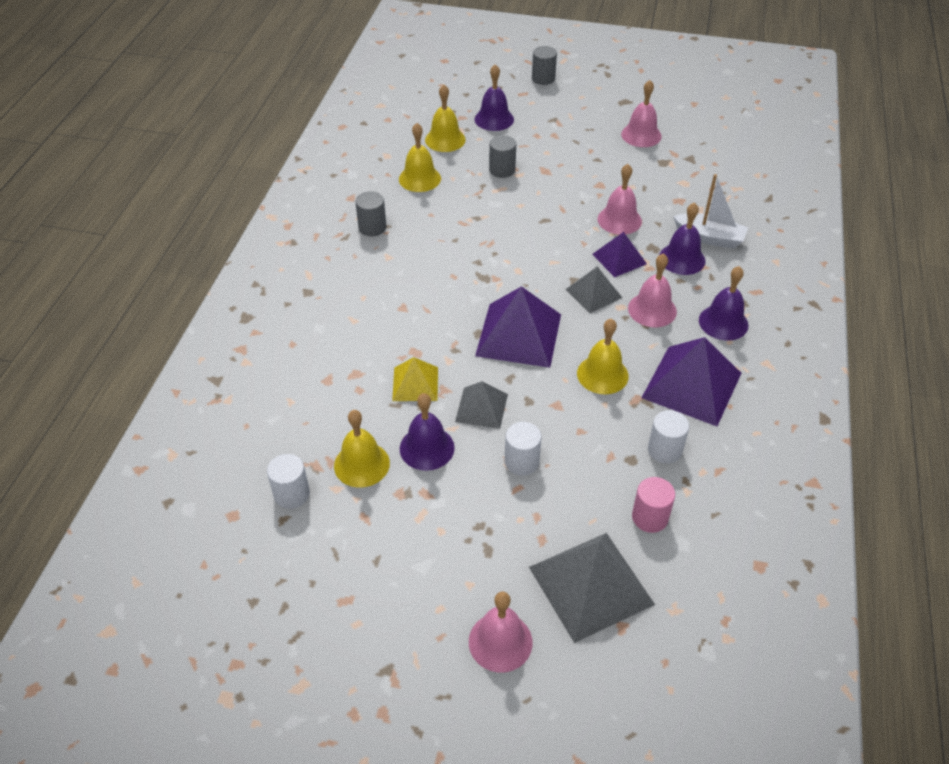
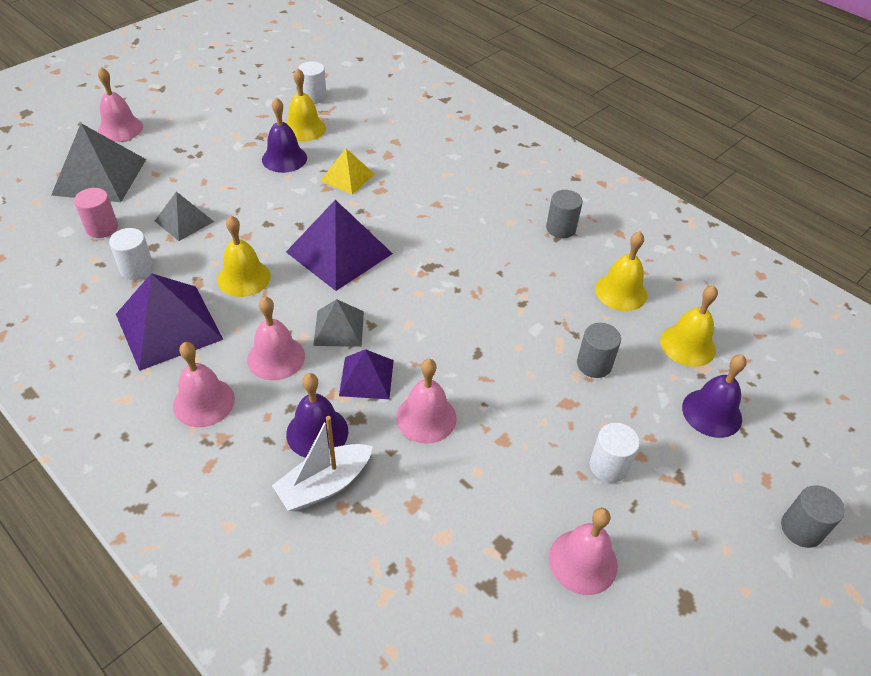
camera: 120 degrees right, 0 degrees up
grey pyramid [455,381,508,429] -> grey pyramid moved to [155,192,214,241]
white cylinder [505,422,542,476] -> white cylinder moved to [590,423,640,483]
purple bell [699,266,749,341] -> pink bell [173,342,235,427]

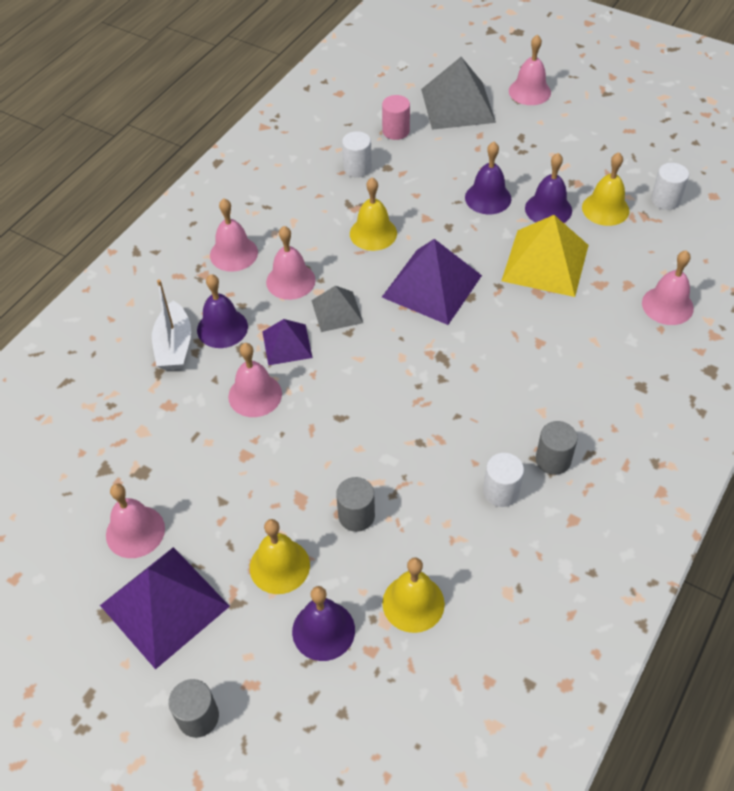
camera: 80 degrees right, 5 degrees up
purple pyramid [116,273,224,371] -> purple pyramid moved to [100,547,230,669]
grey pyramid [155,192,214,241] -> none
white boat [272,416,373,512] -> white boat turned 135 degrees counterclockwise [152,279,191,370]
yellow pyramid [320,148,375,194] -> yellow pyramid [502,215,589,297], size x1.75
white cylinder [590,423,640,483] -> white cylinder moved to [483,453,524,507]
yellow bell [595,231,647,311] -> yellow bell moved to [250,519,310,594]
none -> purple bell [465,142,511,214]
none -> pink bell [642,250,694,325]

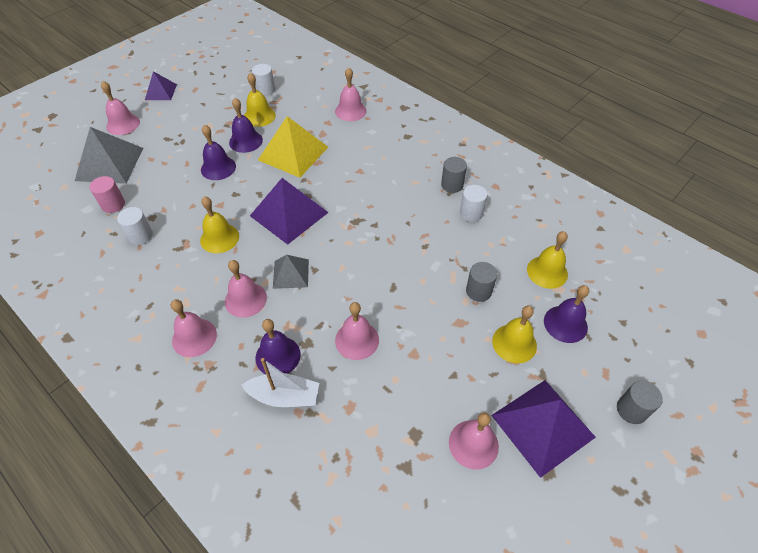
camera: 80 degrees left, 0 degrees up
purple pyramid [262,319,313,365] -> purple pyramid moved to [145,71,177,100]

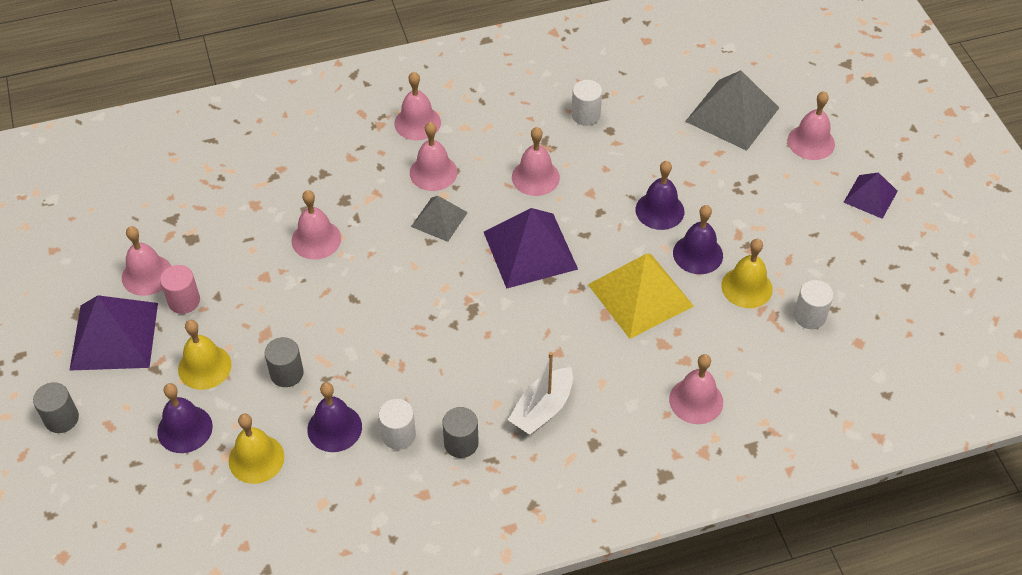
camera: 120 degrees right, 0 degrees up
pink cylinder [90,176,125,213] -> pink cylinder moved to [160,265,200,314]
yellow bell [200,196,239,253] -> pink bell [512,127,560,196]
white boat [241,358,319,407] -> white boat moved to [508,352,573,435]
purple bell [256,319,301,374] -> purple bell moved to [307,382,362,452]

